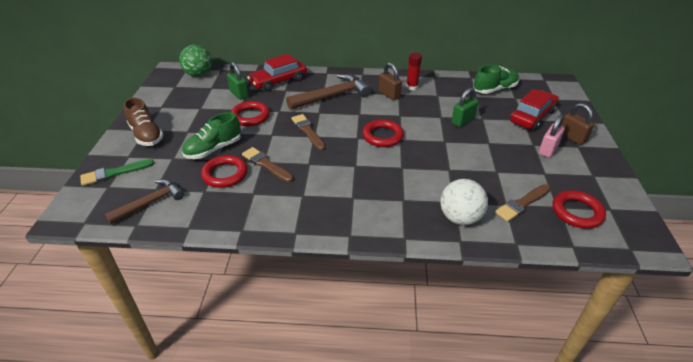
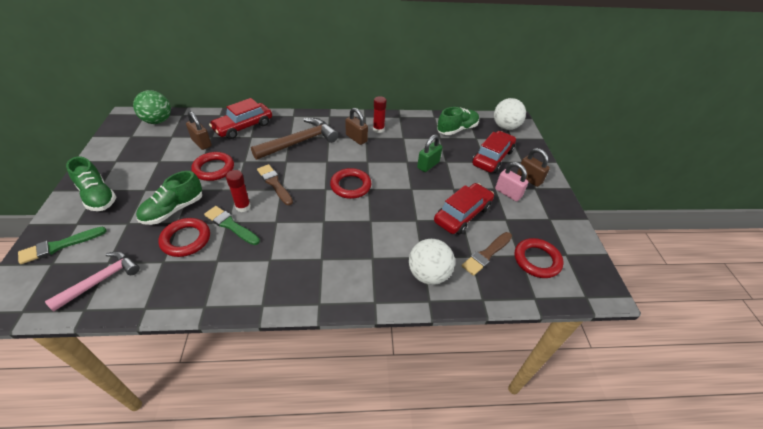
camera: 10 degrees left, 5 degrees up
brown hammer [105,179,184,224] -> pink hammer [45,252,140,312]
brown shoe [124,98,164,146] -> green shoe [66,157,116,211]
green padlock [227,62,249,100] -> brown padlock [186,111,212,150]
brown brush [242,147,294,182] -> green brush [204,206,260,245]
pink padlock [539,115,565,158] -> pink padlock turned 75 degrees counterclockwise [495,162,528,201]
none -> red glue stick [226,170,251,212]
none -> red car [434,183,494,235]
none -> white ball [494,98,526,130]

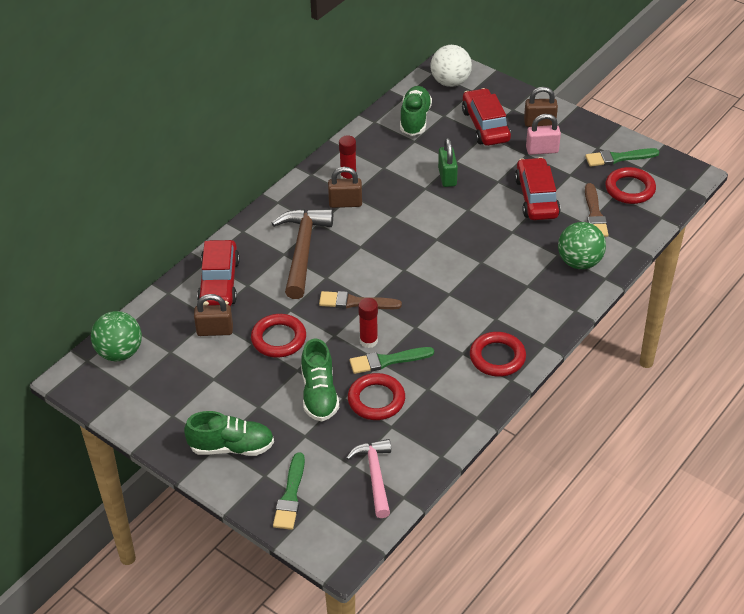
camera: 45 degrees left, 0 degrees up
red ring [330,168,372,199] -> red ring moved to [470,332,526,377]
white ball [409,239,455,285] -> green ball [558,222,606,269]
none -> green brush [585,148,659,167]

